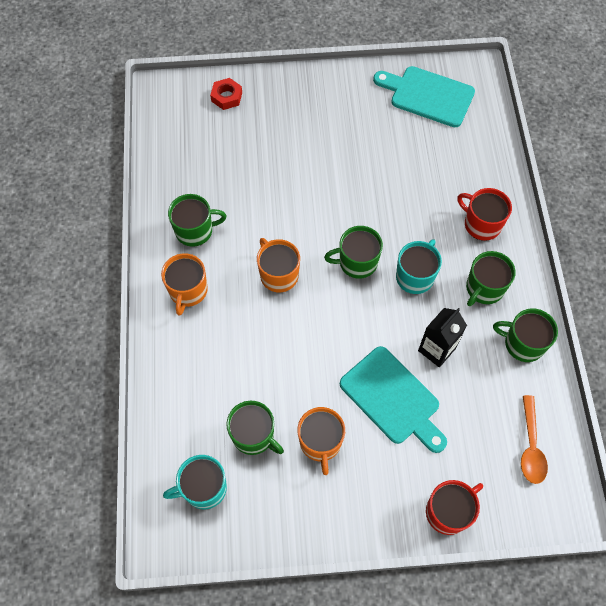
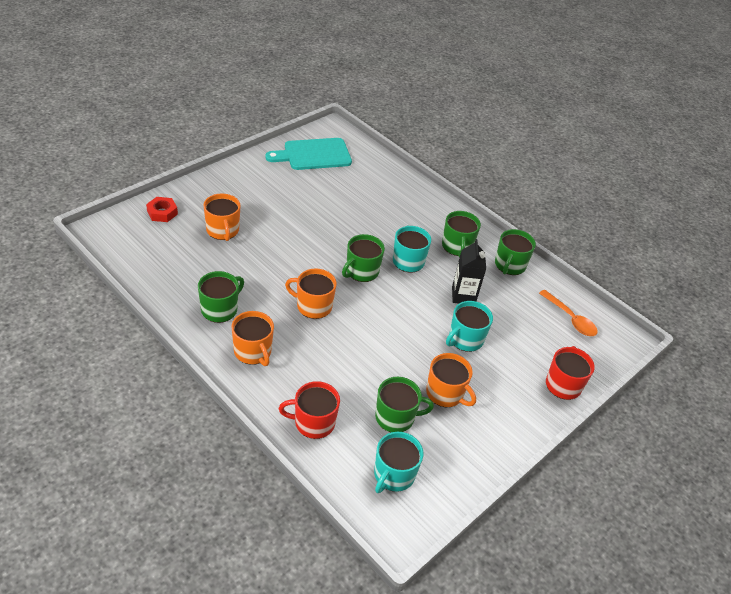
camera: 45 degrees left, 20 degrees down
turquoise cutting board [340,346,447,453] -> turquoise mug [446,301,493,352]
red mug [457,188,512,241] -> red mug moved to [279,381,340,439]
green mug [493,309,558,362] -> green mug turned 45 degrees counterclockwise [495,229,536,275]
none -> orange mug [204,194,240,241]

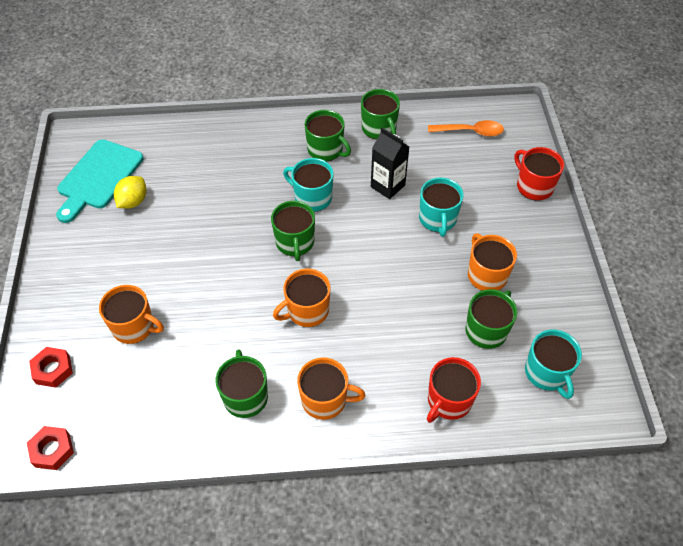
camera: 45 degrees left, 10 degrees up
orange mug [426,353,476,407] -> orange mug turned 105 degrees counterclockwise [468,233,517,291]
none -> red nut [27,426,74,470]
none -> yellow lemon [114,176,146,209]

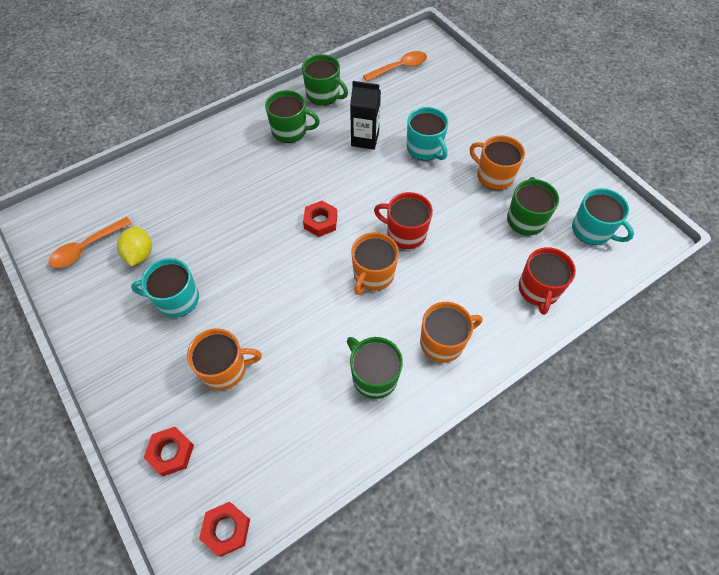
camera: 30 degrees left, 5 degrees up
turquoise cutting board [56,139,143,223] -> orange spoon [49,217,132,268]
green mug [271,201,315,261] -> red nut [303,201,337,237]
turquoise mug [283,158,333,212] -> turquoise mug moved to [131,258,199,317]
red mug [514,147,564,201] -> red mug moved to [374,192,433,249]

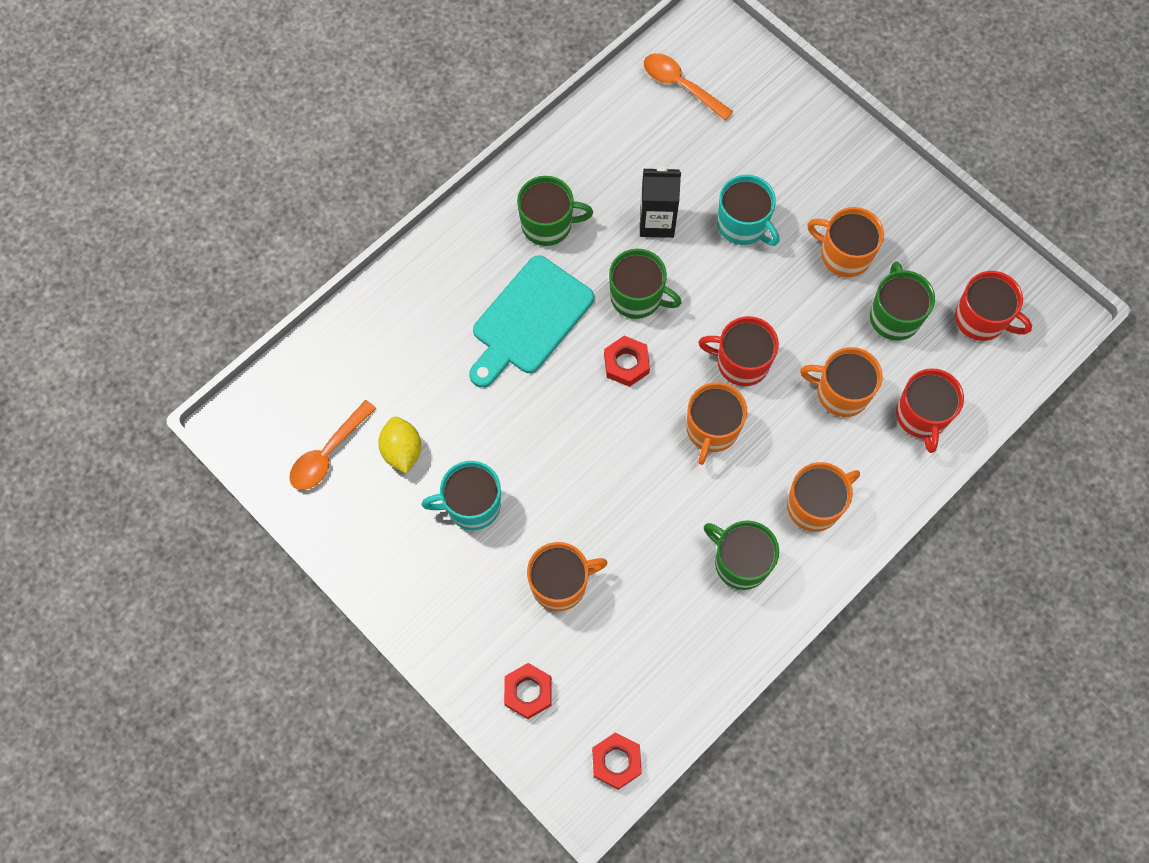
camera: 10 degrees left, 10 degrees up
green mug [302,54,348,106] -> green mug moved to [609,249,682,319]
orange spoon [363,51,427,82] -> orange spoon turned 105 degrees counterclockwise [644,53,733,121]
turquoise mug [572,188,634,245] -> red mug [955,271,1032,341]
none -> turquoise cutting board [469,255,594,388]
none -> orange mug [800,347,883,417]

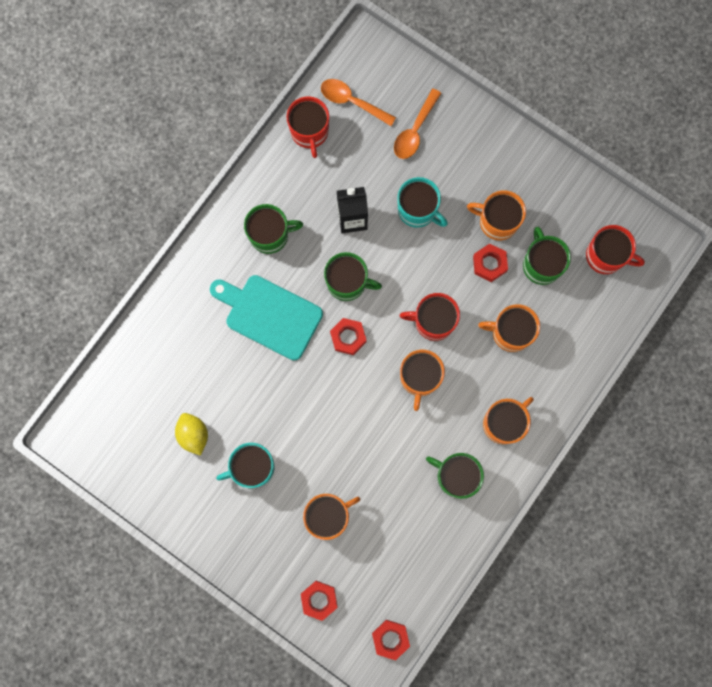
camera: 10 degrees left, 10 degrees up
orange spoon [289,400,376,490] -> orange spoon moved to [394,89,441,159]
turquoise cutting board [469,255,594,388] -> turquoise cutting board turned 90 degrees clockwise [210,275,323,361]
red mug [896,368,964,453] -> red mug moved to [287,96,329,158]
none -> red nut [473,244,508,282]

